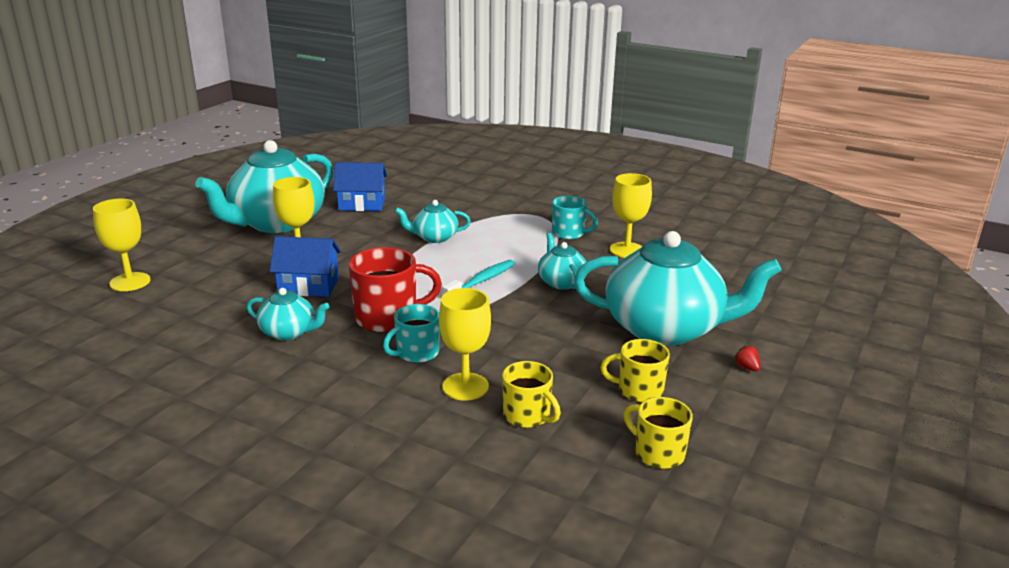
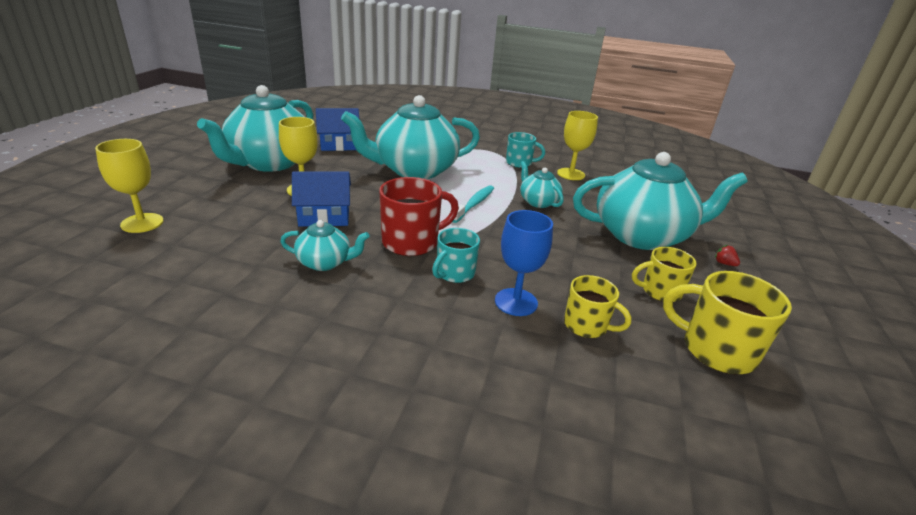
camera: 15 degrees left, 5 degrees up
turquoise teapot [395,200,471,243] -> turquoise teapot [341,95,480,179], size x2.15
yellow goblet [439,288,491,400] -> blue goblet [495,210,553,316]
yellow mug [624,397,693,469] -> yellow mug [663,271,792,374], size x1.56

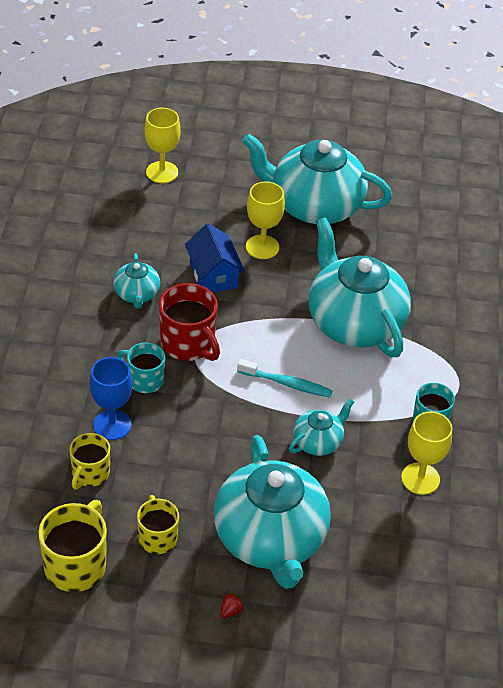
camera: 80 degrees right, 15 degrees up
blue house [316,108,359,151] -> none

